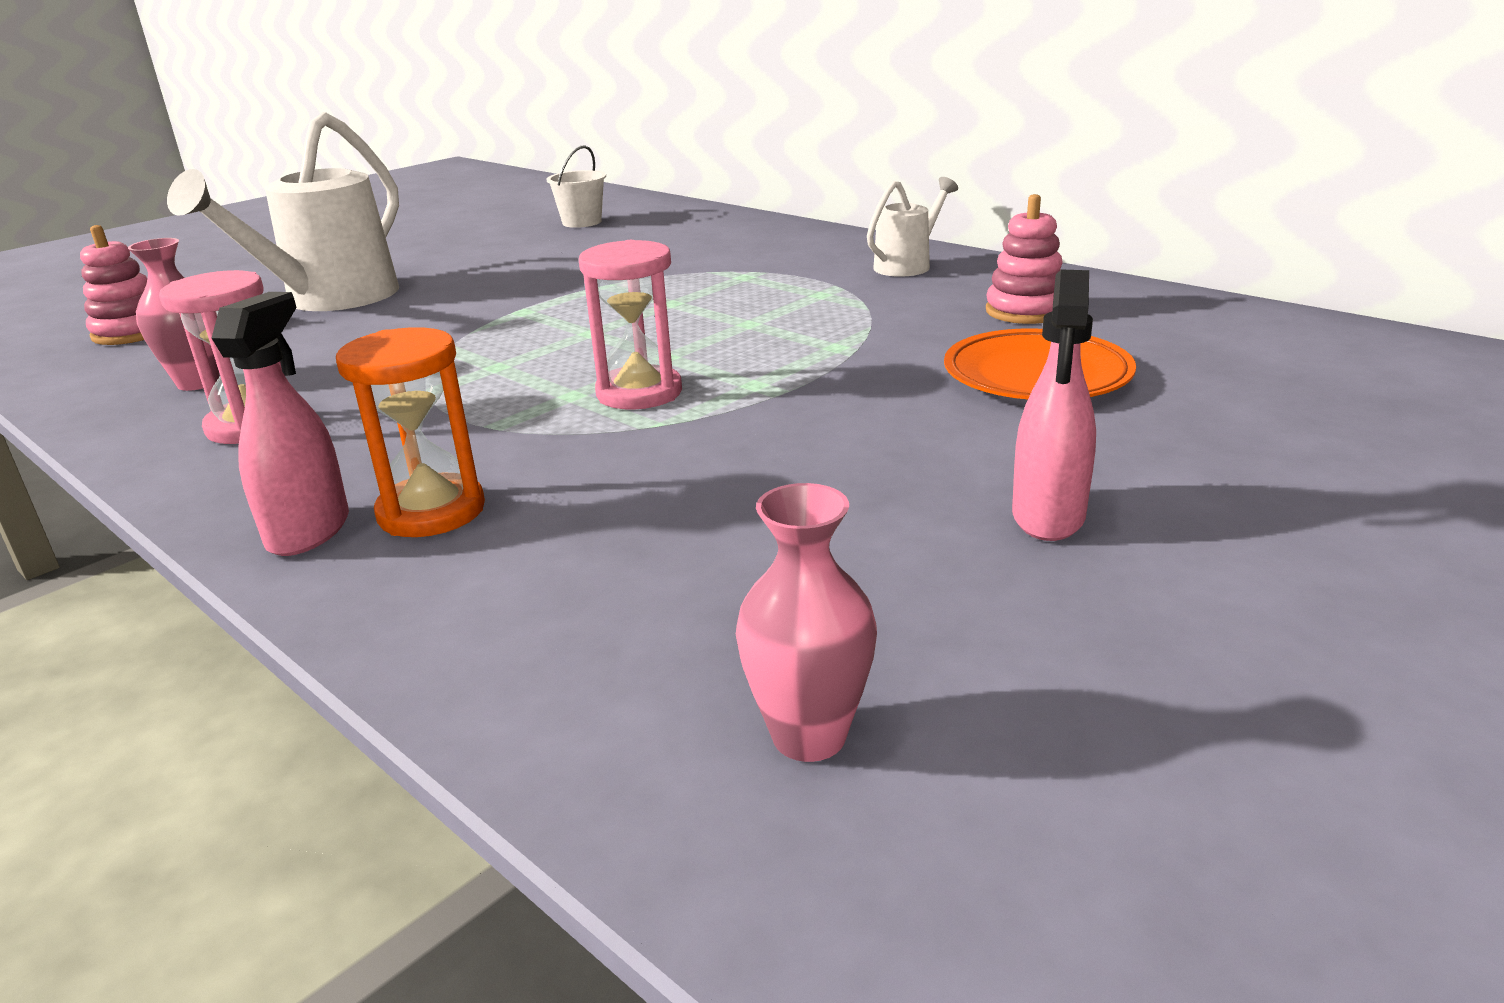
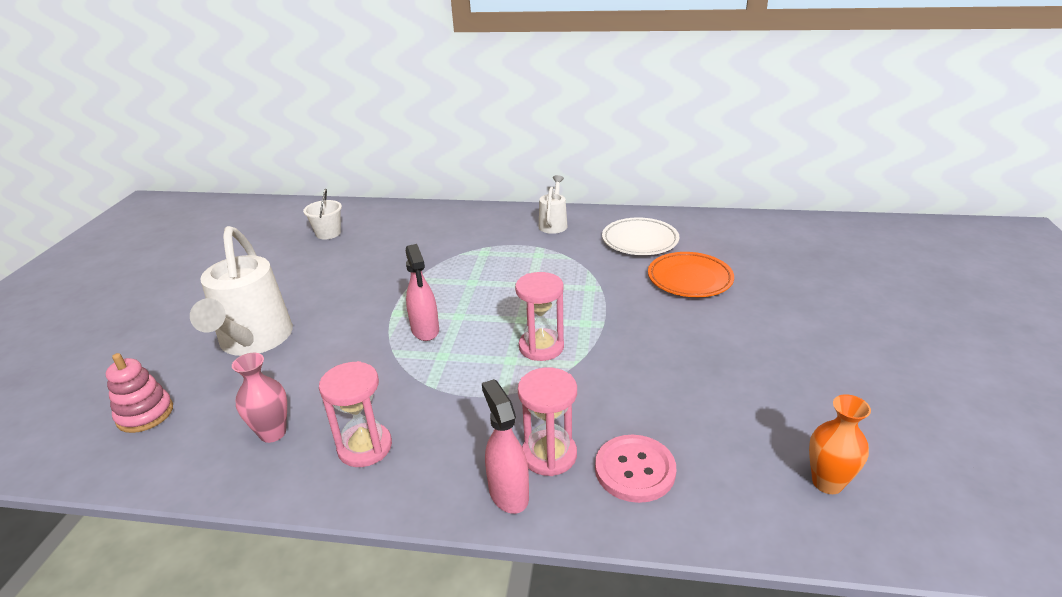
camera: 35 degrees left, 5 degrees up
orange hourglass [336,327,485,537] -> pink hourglass [518,367,577,476]
pink vase [736,483,877,762] -> orange vase [809,394,871,494]
pink stacking toy [986,194,1063,324] -> white plate [602,217,679,255]
pink spray bottle [1012,270,1096,541] -> pink spray bottle moved to [406,244,439,341]
none -> pink button [595,435,676,503]

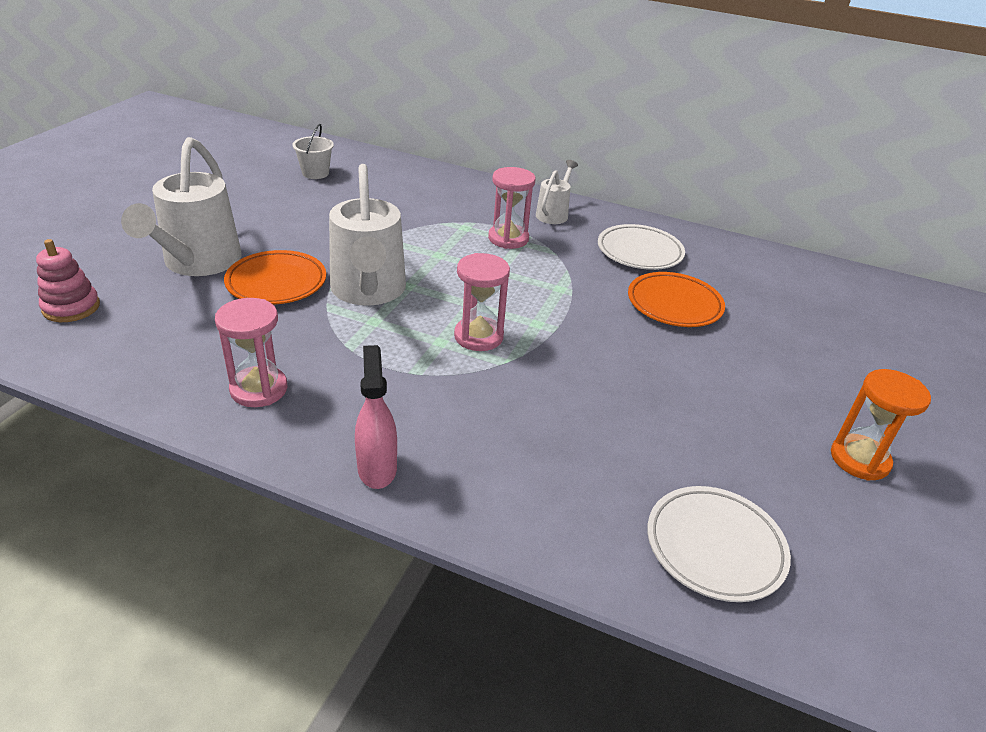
camera: 10 degrees right, 5 degrees up
pink vase [232,353,287,443] -> none
pink spray bottle [406,244,439,341] -> white watering can [329,164,406,306]
pink hourglass [518,367,577,476] -> pink hourglass moved to [488,167,536,249]
pink button [595,435,676,503] -> none
orange vase [809,394,871,494] -> white plate [647,486,791,602]
none -> orange plate [224,250,326,305]
none -> orange hourglass [831,369,931,481]

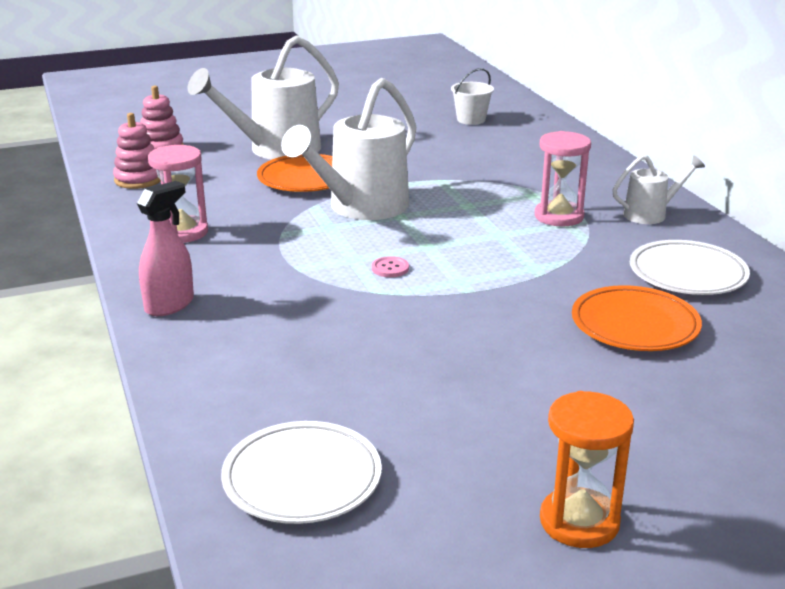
camera: 50 degrees right, 10 degrees down
pink hourglass [454,253,510,351] -> pink button [372,256,409,277]
none -> pink stacking toy [113,113,161,189]

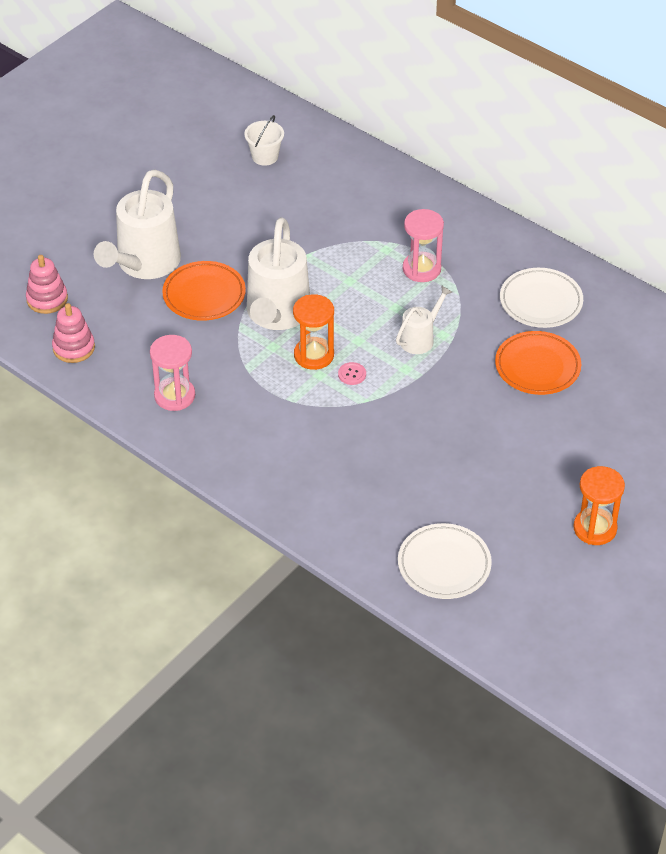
camera: 30 degrees left, 20 degrees up
pink spray bottle [137,181,194,316] -> none
white watering can [612,155,705,224] -> white watering can moved to [396,285,452,354]
none -> orange hourglass [293,294,334,370]

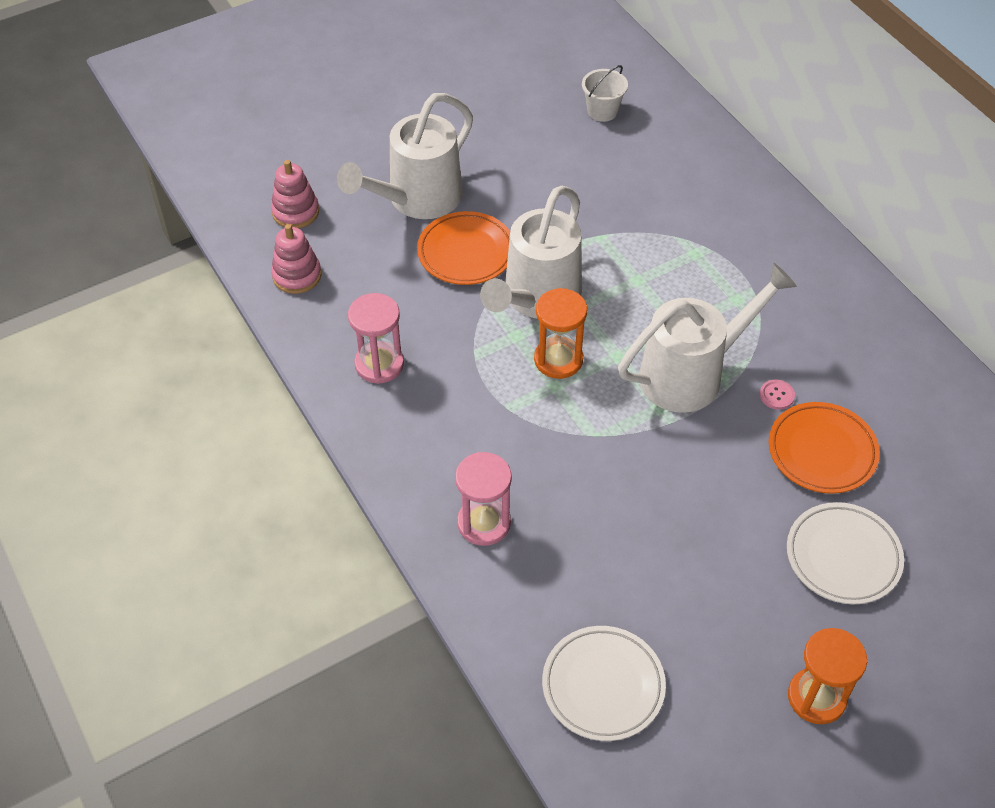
camera: 20 degrees right, 5 degrees up
pink button [338,362,366,385] -> pink button moved to [760,380,795,410]
white watering can [396,285,452,354] -> white watering can [618,263,797,413], size x1.94
pink hourglass [403,209,444,282] -> pink hourglass moved to [455,452,512,546]
white plate [500,268,583,328] -> white plate moved to [787,502,904,605]

